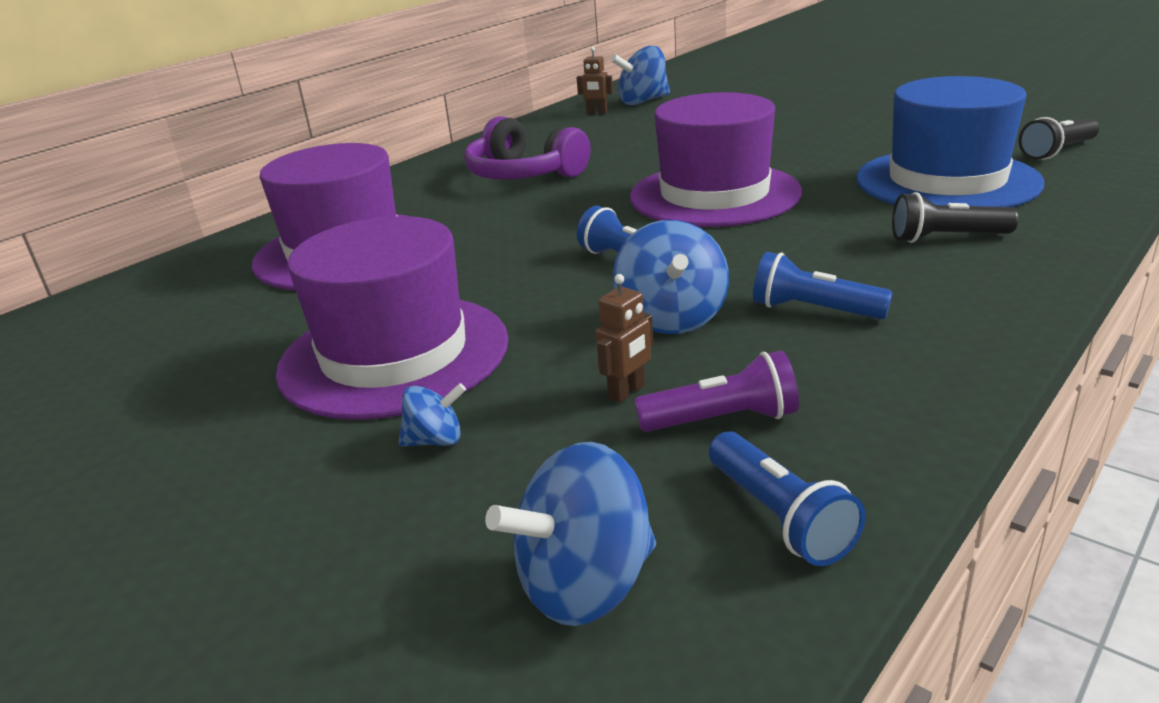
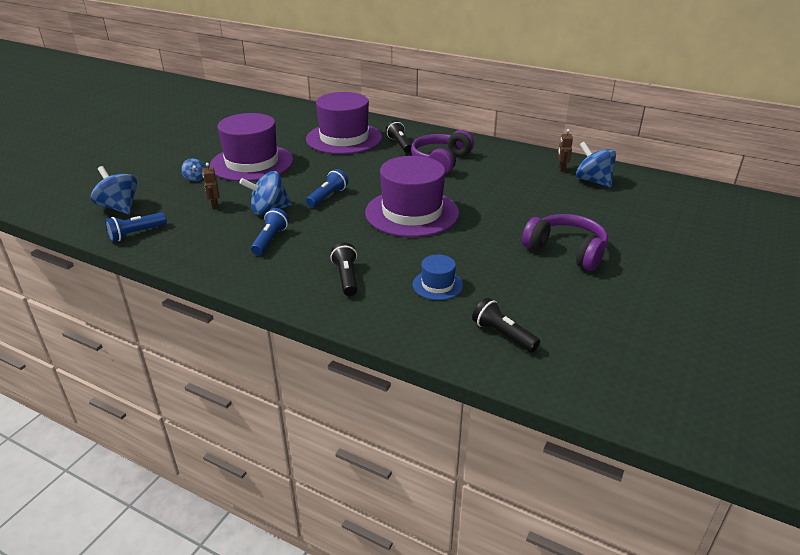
camera: 75 degrees right, 5 degrees up
brown robot [595,274,653,403] -> brown robot turned 45 degrees clockwise [203,163,219,209]
purple flashlight [634,351,799,432] -> none
blue hat [857,76,1044,207] -> blue hat [413,254,463,300], size x0.45
none -> black flashlight [386,120,412,153]
none -> purple headphones [522,214,608,271]

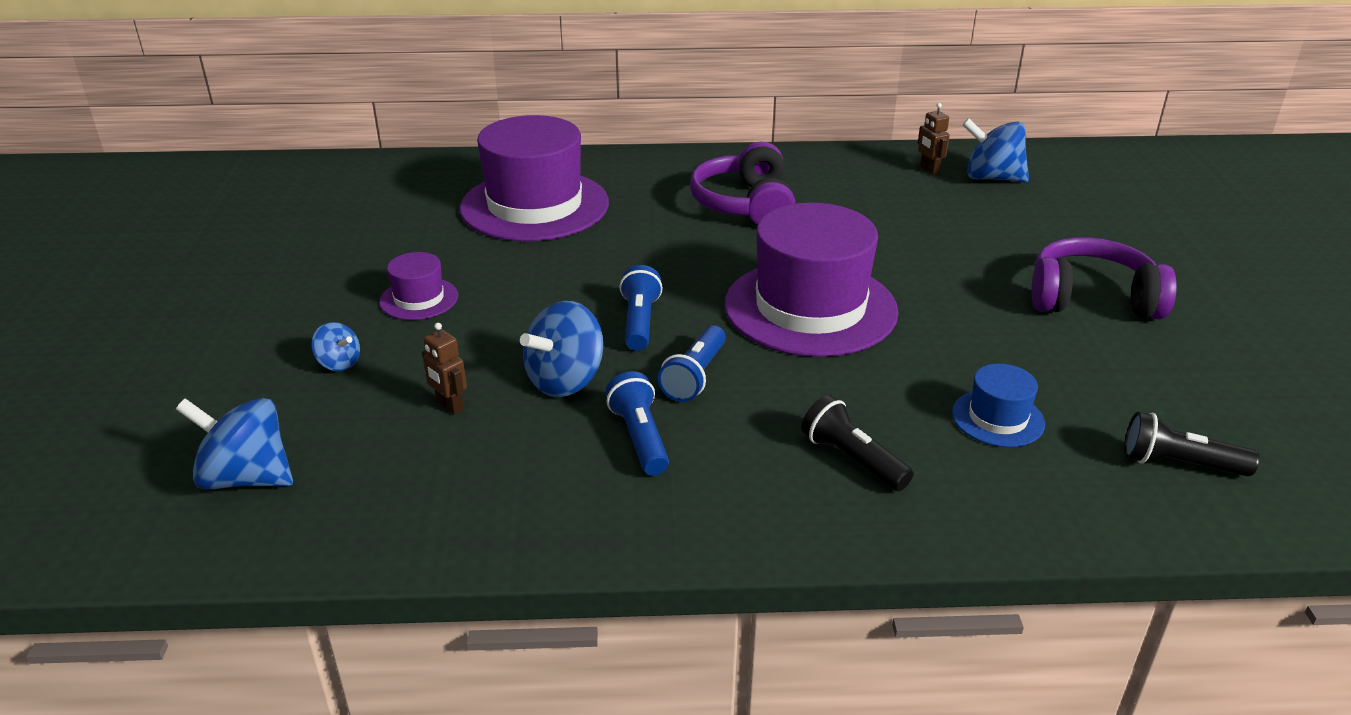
camera: 30 degrees left, 0 degrees up
blue flashlight [105,212,167,242] -> blue flashlight moved to [658,325,726,402]
purple hat [210,113,293,181] -> purple hat [379,252,458,320], size x0.45
black flashlight [386,120,412,153] -> none

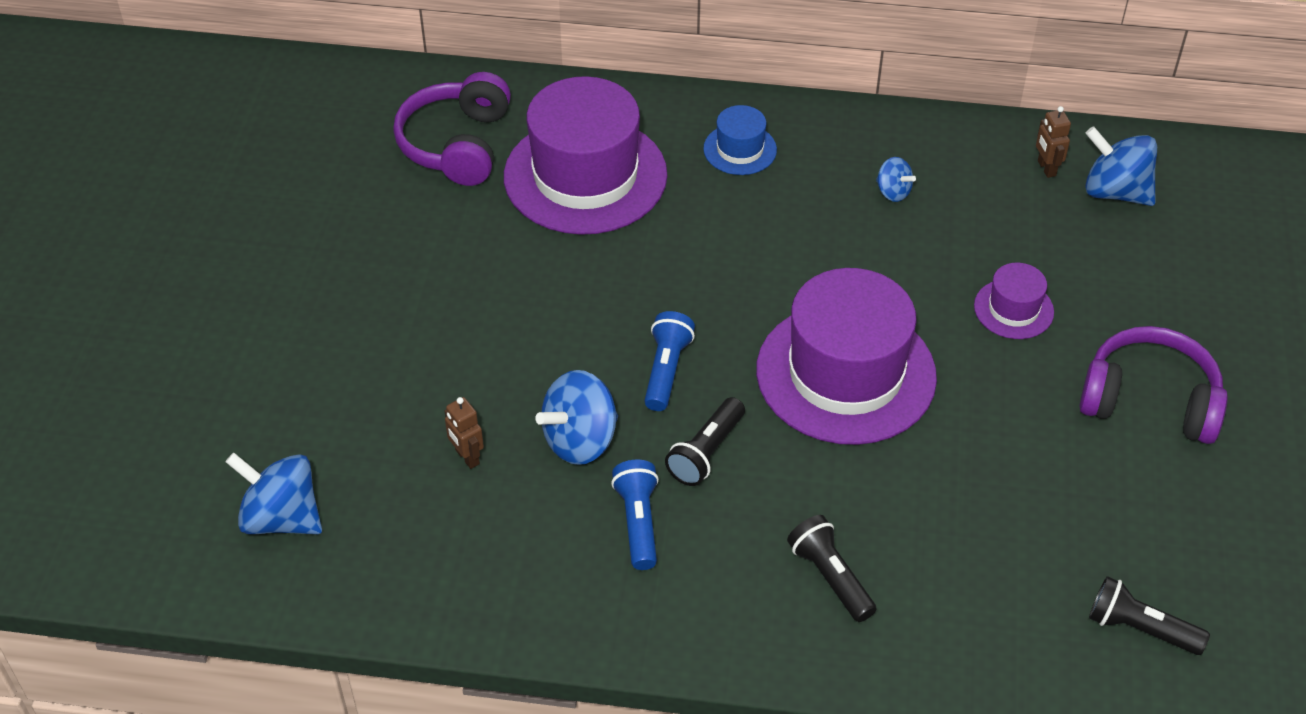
camera: 10 degrees right, 15 degrees up
blue spinning top [311,322,360,371] -> blue spinning top moved to [876,157,916,202]
purple hat [379,252,458,320] -> purple hat moved to [974,263,1054,339]
blue flashlight [658,325,726,402] -> black flashlight [665,397,745,486]
purple headphones [690,141,795,225] -> purple headphones moved to [393,72,511,186]
blue hat [952,364,1045,447] -> blue hat moved to [703,105,777,175]

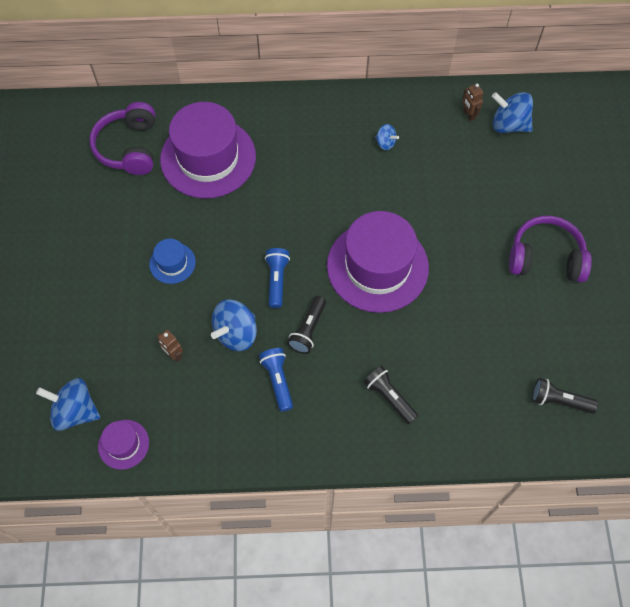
camera: 10 degrees left, 15 degrees up
blue hat [703,105,777,175] -> blue hat moved to [149,239,196,284]
purple hat [974,263,1054,339] -> purple hat moved to [98,420,149,470]

